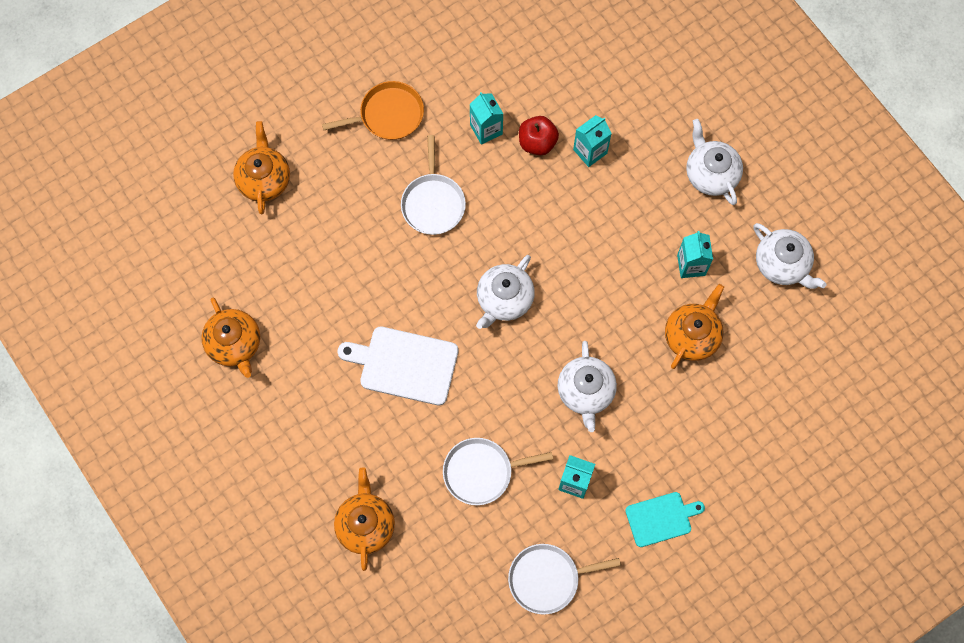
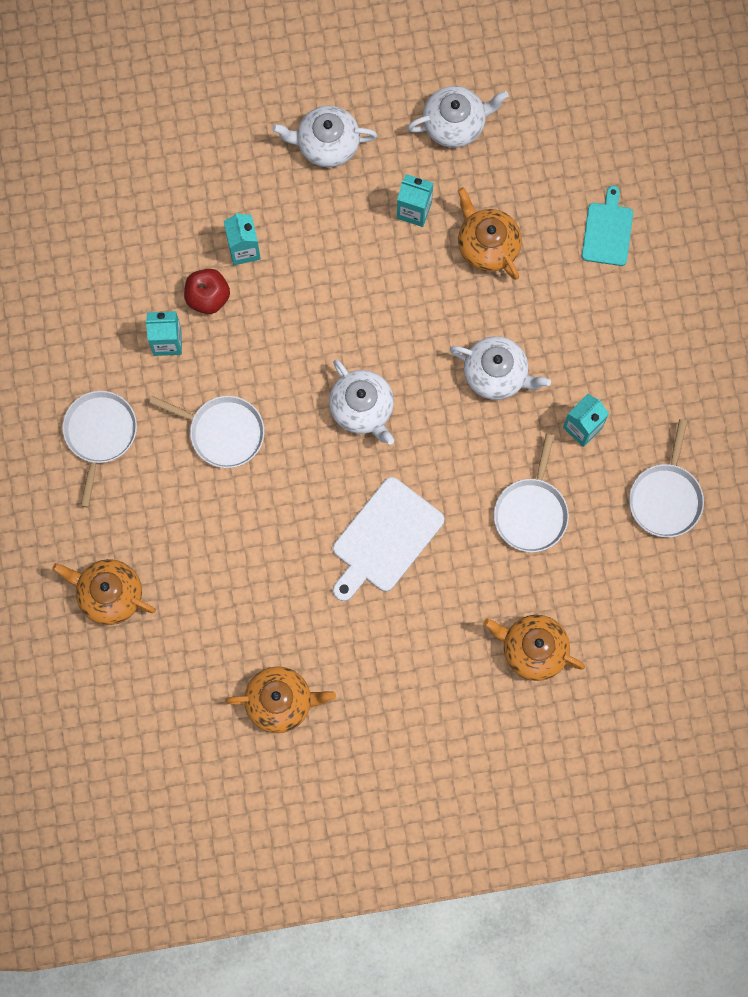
camera: 65 degrees left, 5 degrees up
orange pan [322,81,424,140] -> white pan [62,391,137,507]
turquoise cutting board [625,492,705,547] -> turquoise cutting board moved to [582,186,633,266]

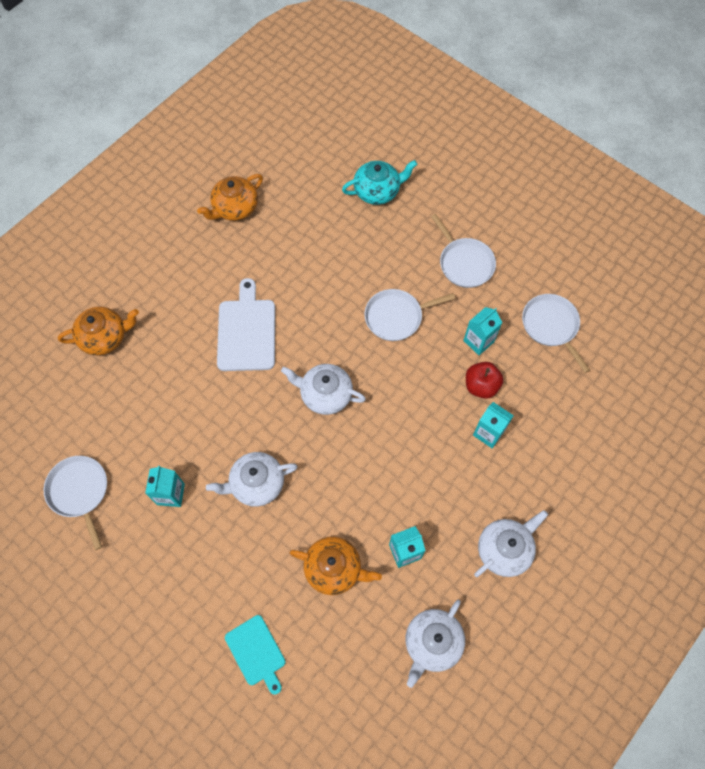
camera: 140 degrees right, 10 degrees down
orange teapot [52,559,156,625] -> turquoise teapot [342,160,417,205]
white pan [494,434,569,552] -> white pan moved to [522,294,590,373]

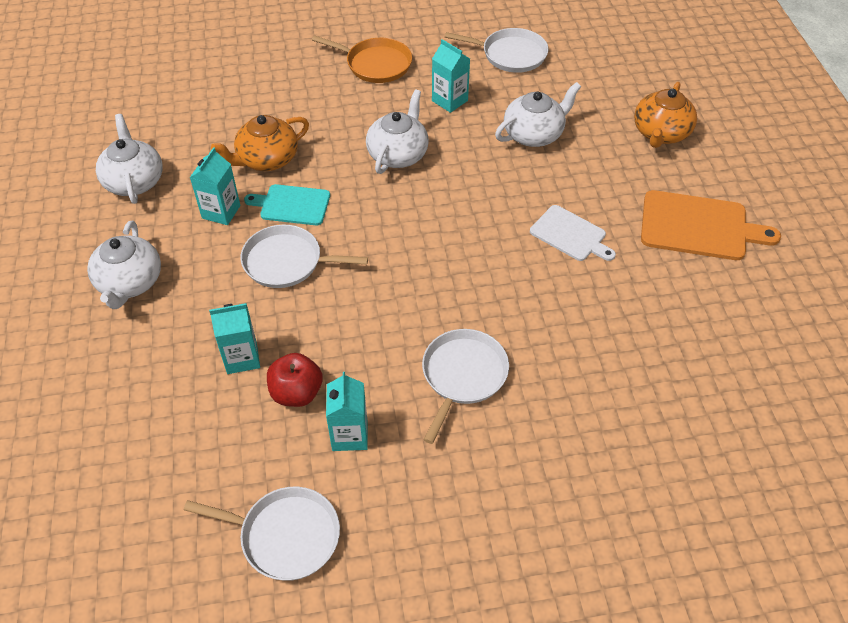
camera: 130 degrees right, 15 degrees down
orange teapot [197,174,263,221] -> none
white cutting board [217,278,275,371] -> white cutting board [530,205,616,261], size x0.64
turquoise cutting board [225,615,286,694] -> turquoise cutting board moved to [244,184,330,225]
white teapot [281,364,366,415] -> white teapot moved to [495,82,581,147]
turquoise teapot [342,160,417,205] -> none
white pan [431,214,496,288] -> white pan moved to [241,225,368,288]
none -> orange pan [312,35,412,83]
none -> orange cutting board [641,190,781,260]

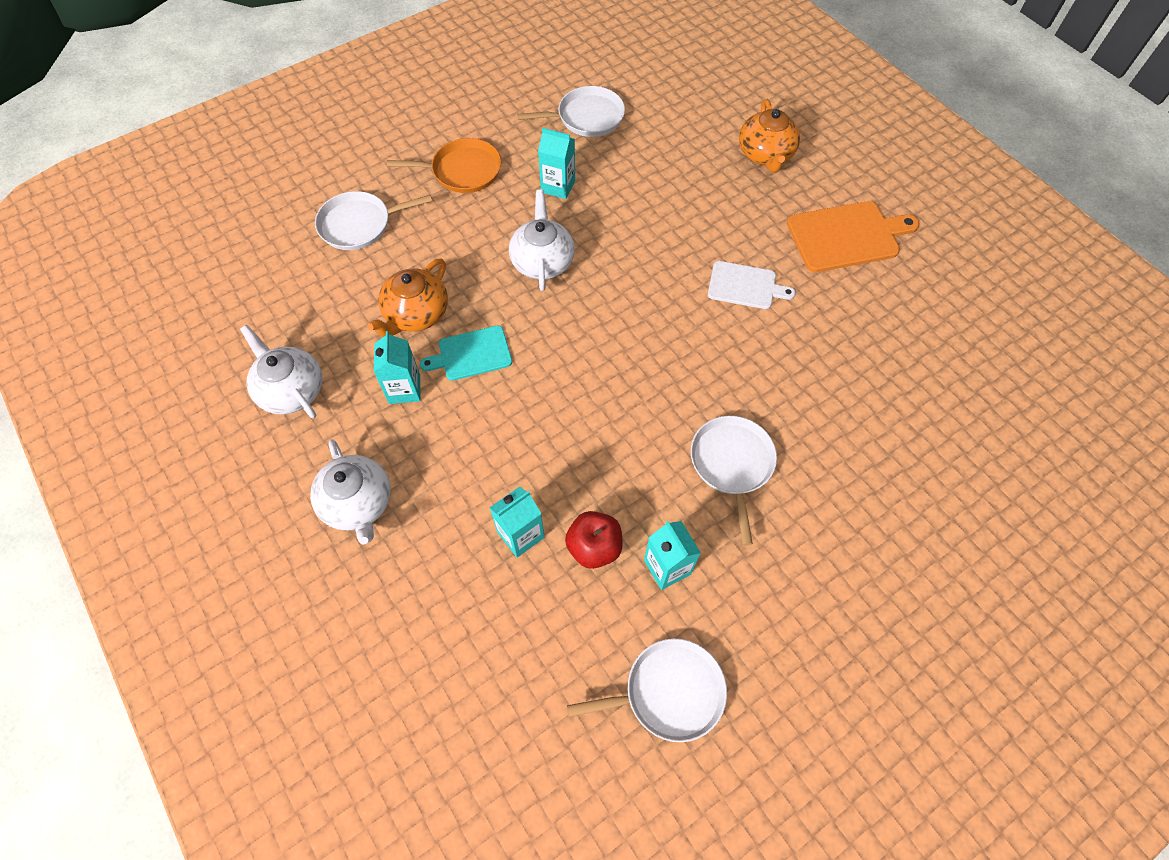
camera: 25 degrees left, 10 degrees up
white pan [241,225,368,288] -> white pan moved to [315,191,432,250]
white teapot [495,82,581,147] -> none

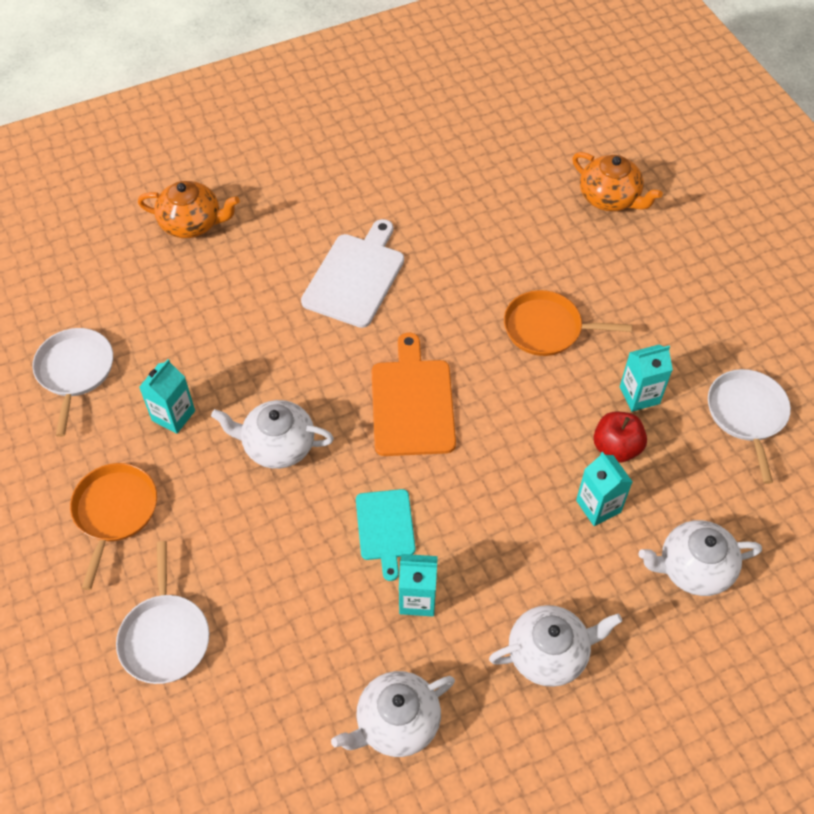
camera: 80 degrees left, 5 degrees down
orange teapot [367,259,448,337] -> orange teapot moved to [572,152,663,211]
white pan [691,416,777,546] -> orange pan [504,290,632,356]
white cutting board [708,261,796,309] -> white cutting board [301,219,404,328], size x1.57
orange cutting board [787,201,919,272] -> orange cutting board moved to [371,332,456,456]
none -> white teapot [639,520,762,596]

